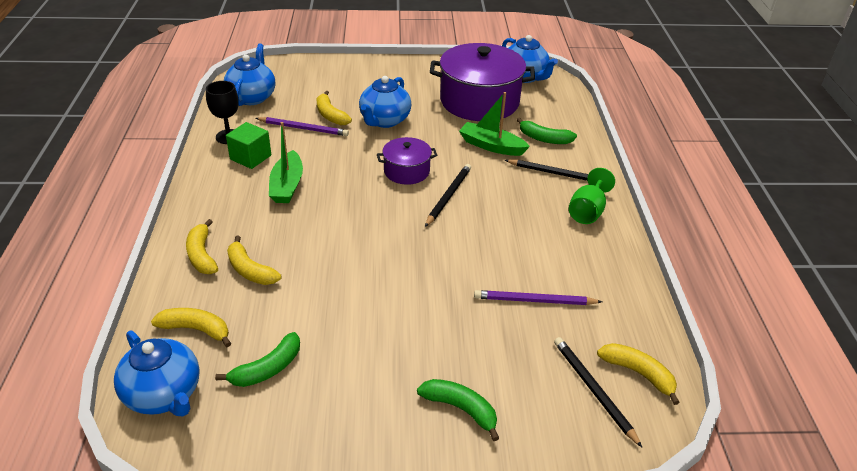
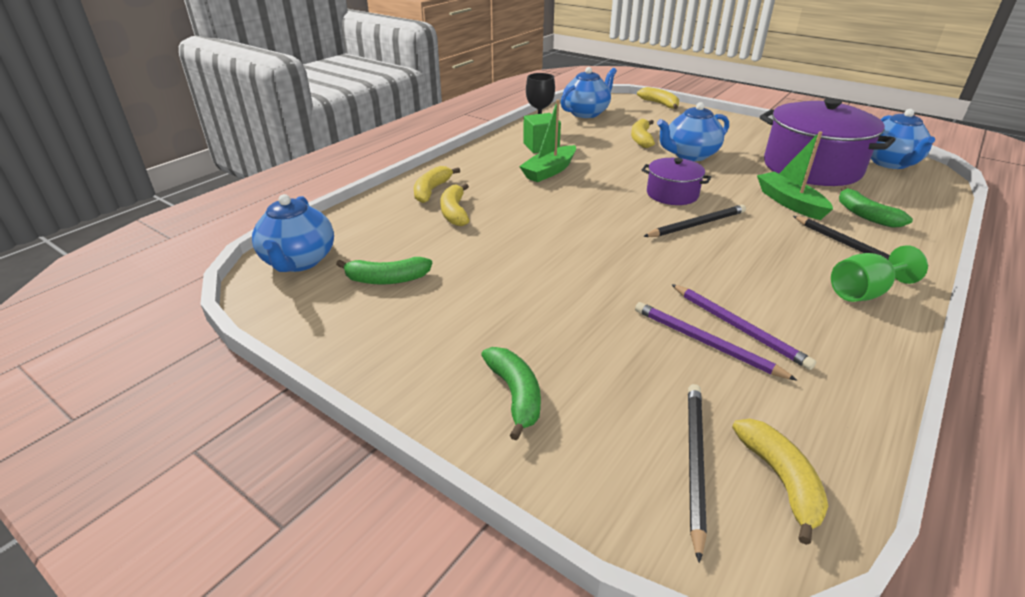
camera: 40 degrees right, 5 degrees down
yellow banana [151,308,231,347] -> yellow banana moved to [637,87,679,109]
purple pencil [256,117,349,136] -> purple pencil moved to [671,284,816,370]

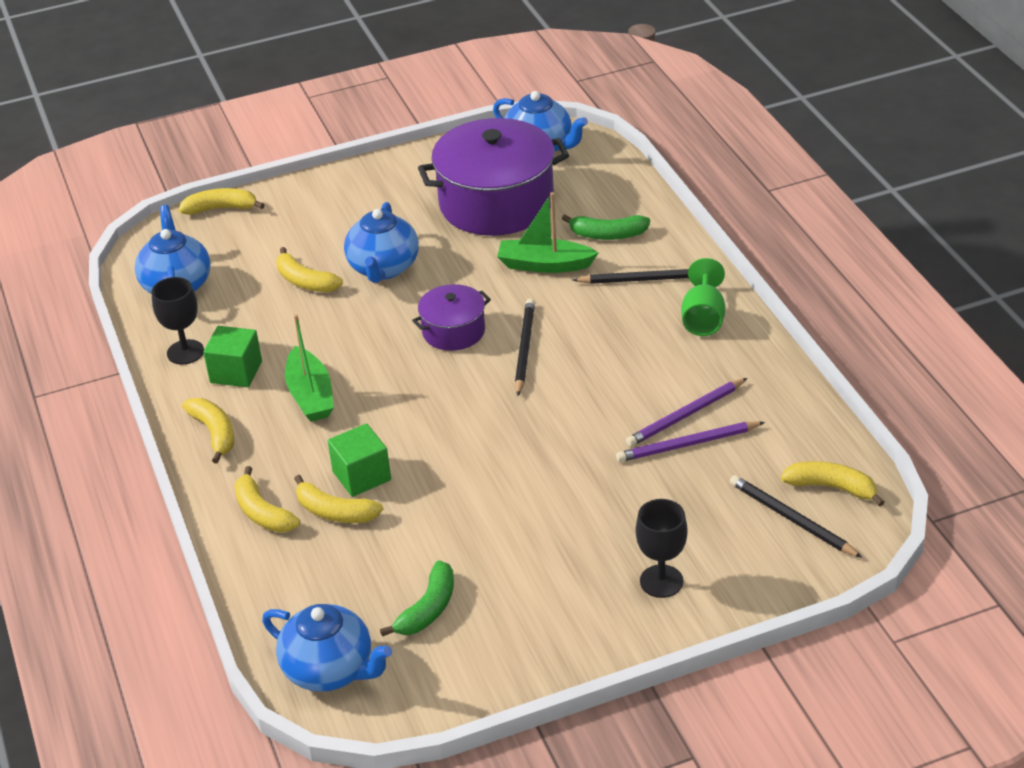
camera: 55 degrees left, 5 degrees up
green banana [481,347,541,440] -> black goblet [636,499,688,598]
purple pencil [671,284,816,370] -> purple pencil turned 150 degrees clockwise [626,378,747,447]
none -> yellow banana [182,398,234,464]
none -> green cube [328,423,391,497]

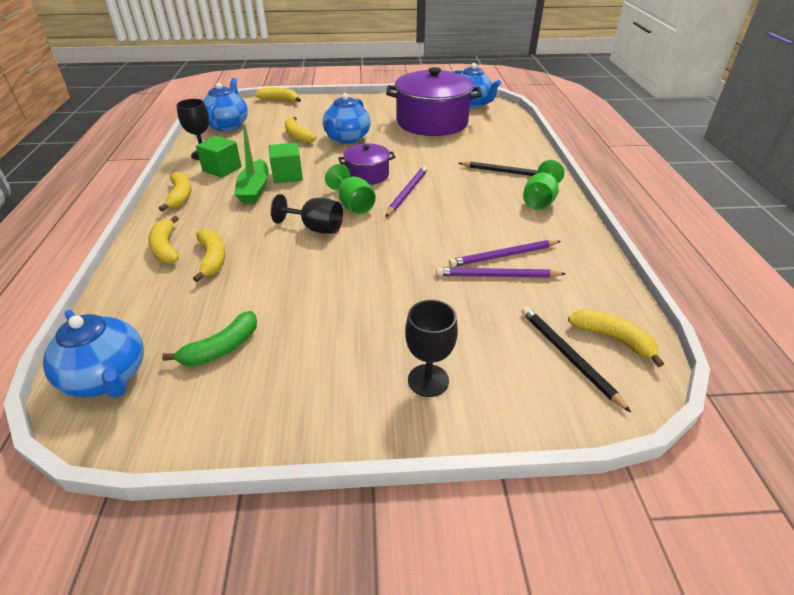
camera: 15 degrees right, 0 degrees up
yellow banana [294,475,383,523] -> yellow banana turned 150 degrees counterclockwise [193,229,225,282]
green cube [328,423,391,497] -> green cube moved to [269,142,303,183]
green boat [497,192,598,273] -> none
black pencil [515,299,535,396] -> purple pencil [385,166,428,217]
green banana [562,214,650,240] -> none
none -> black goblet [271,194,343,234]
none -> green goblet [325,164,376,214]

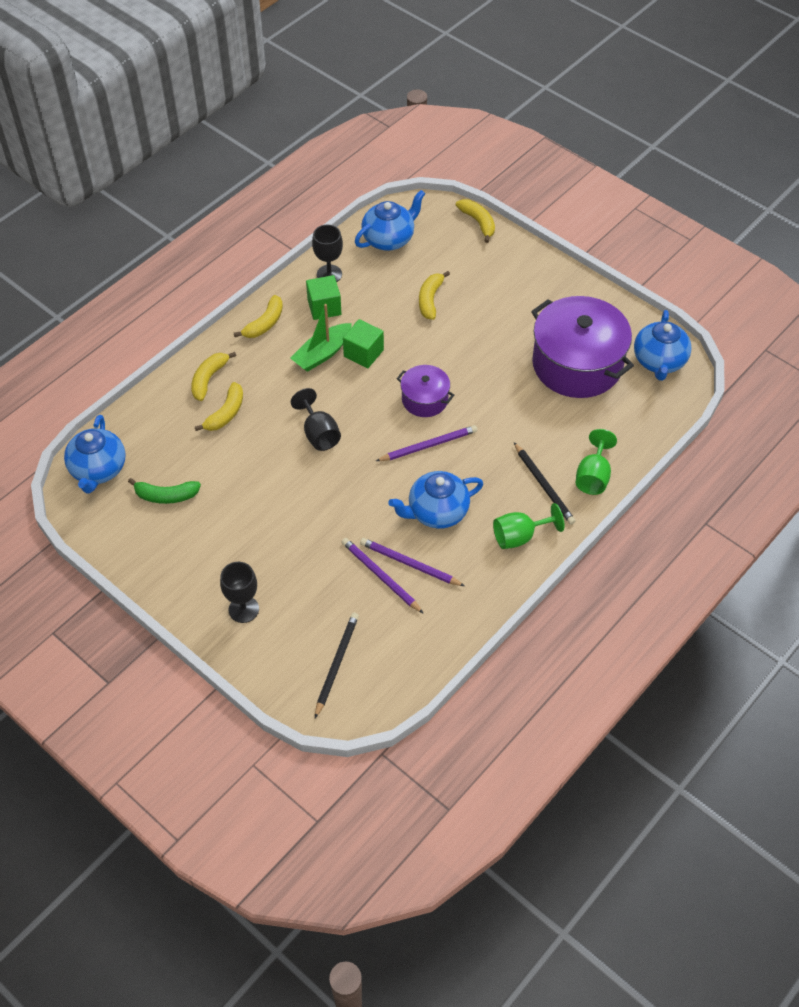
camera: 45 degrees right, 15 degrees up
blue teapot [323,93,371,144] -> blue teapot moved to [389,471,483,529]
green goblet [325,164,376,214] -> green goblet moved to [576,429,617,495]
yellow banana [568,309,664,367] -> none

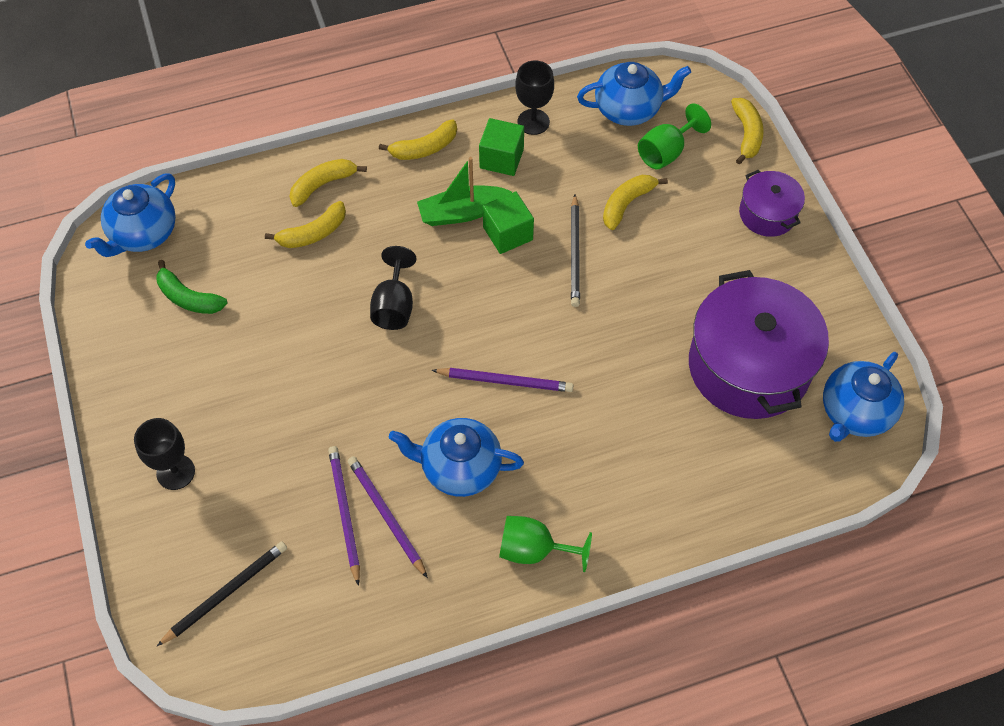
camera: 30 degrees right, 5 degrees up
purple pot [397,365,454,417] -> purple pot moved to [739,170,805,237]
black pencil [514,442,576,525] -> black pencil moved to [571,195,580,307]
green goblet [576,429,617,495] -> green goblet moved to [638,103,711,170]

